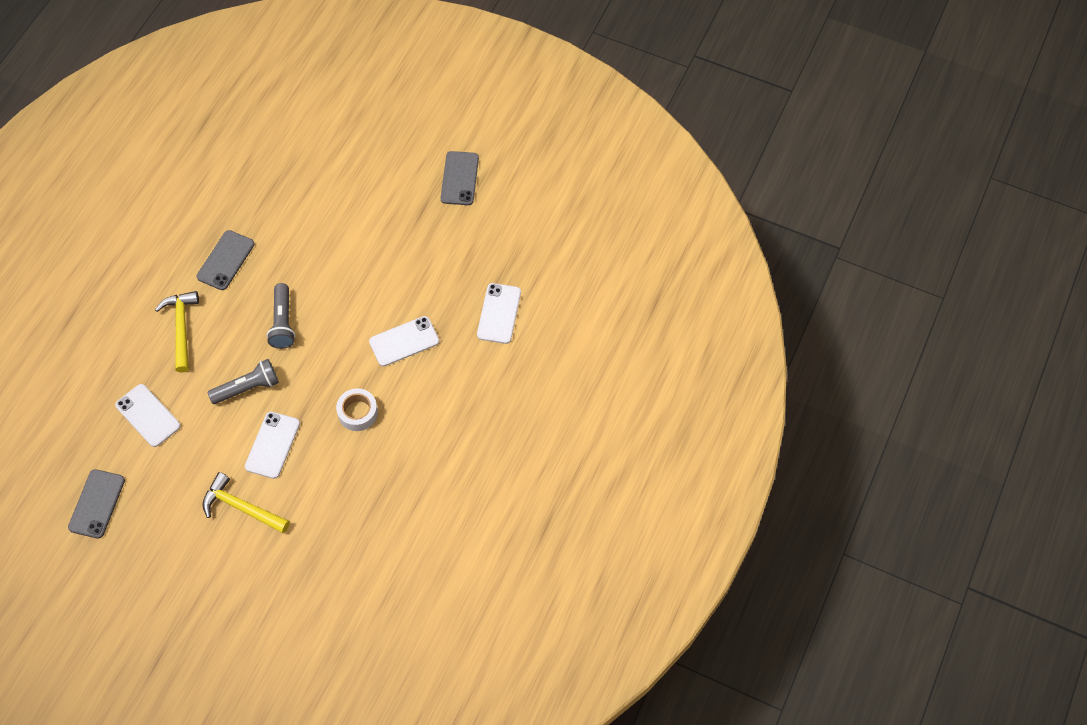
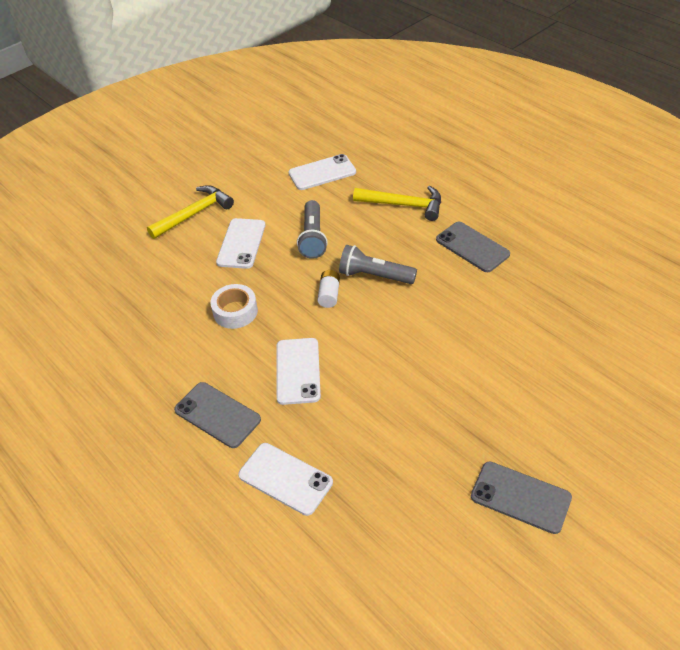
camera: 115 degrees right, 15 degrees down
grey phone [68,469,125,539] -> grey phone moved to [174,382,261,448]
white phone [245,412,300,479] -> white phone turned 60 degrees clockwise [216,218,266,269]
none -> white battery [318,270,340,308]

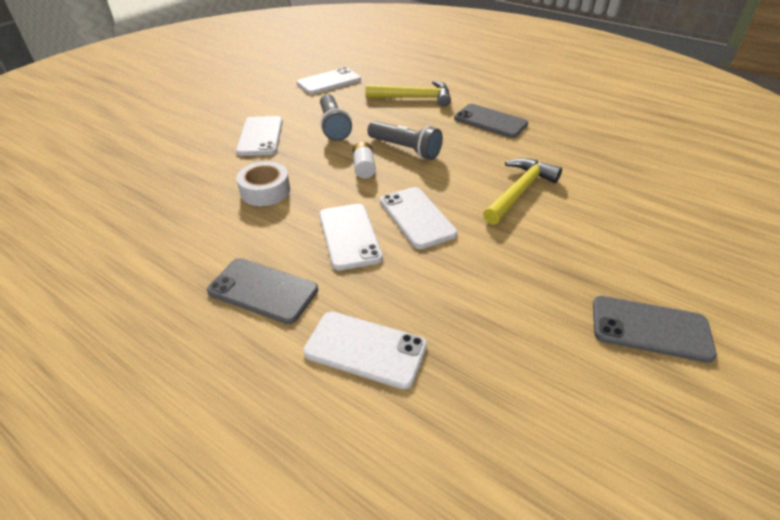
camera: 15 degrees left, 5 degrees down
yellow hammer [147,185,234,239] -> yellow hammer moved to [483,158,562,225]
grey flashlight [339,245,417,284] -> grey flashlight turned 150 degrees counterclockwise [367,121,443,160]
none -> white phone [380,187,458,249]

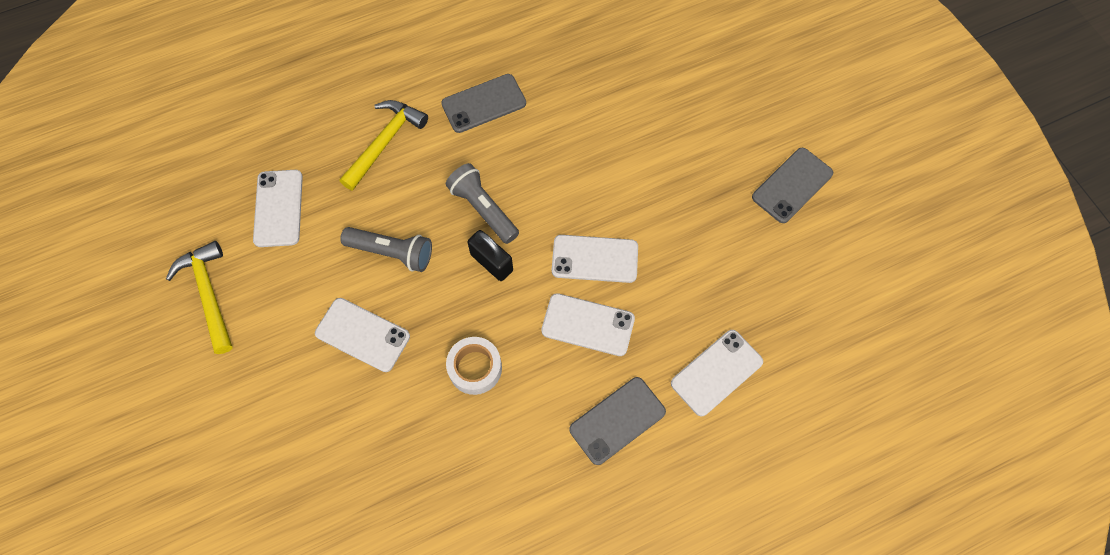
camera: 60 degrees left, 25 degrees up
white battery [353,142,376,179] -> black padlock [468,230,513,281]
grey flashlight [367,121,443,160] -> grey flashlight turned 105 degrees counterclockwise [446,163,519,244]
yellow hammer [483,158,562,225] -> yellow hammer moved to [166,241,233,354]

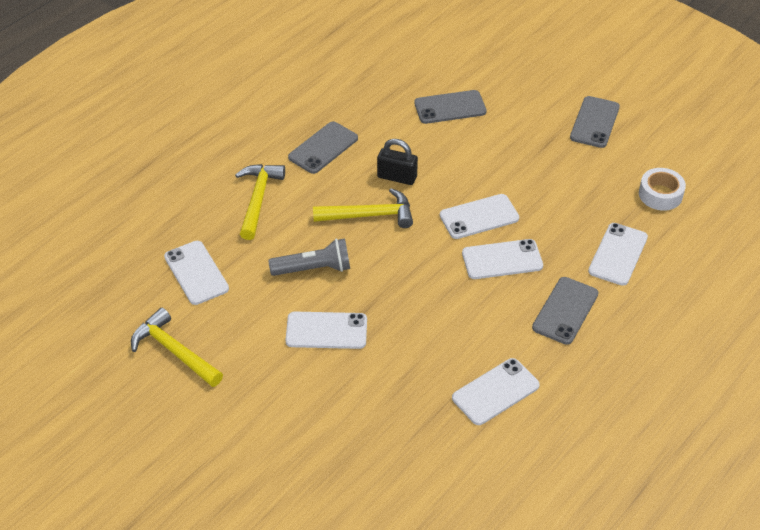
camera: 25 degrees left, 20 degrees down
grey flashlight [446,163,519,244] -> yellow hammer [313,188,413,228]
white tape [446,337,502,395] -> white tape moved to [639,168,686,211]
black padlock [468,230,513,281] -> black padlock moved to [377,139,418,185]
none -> grey phone [414,90,487,124]
none -> white phone [452,358,540,425]

